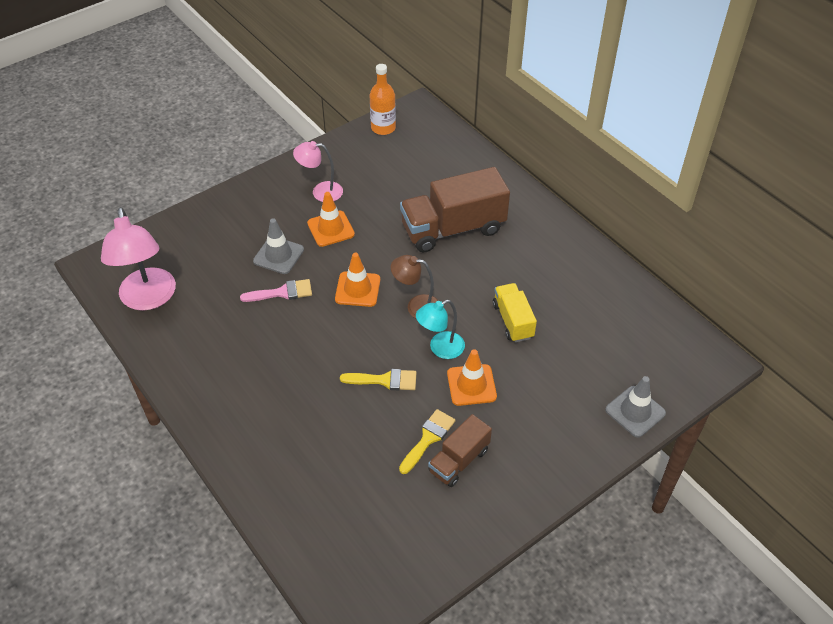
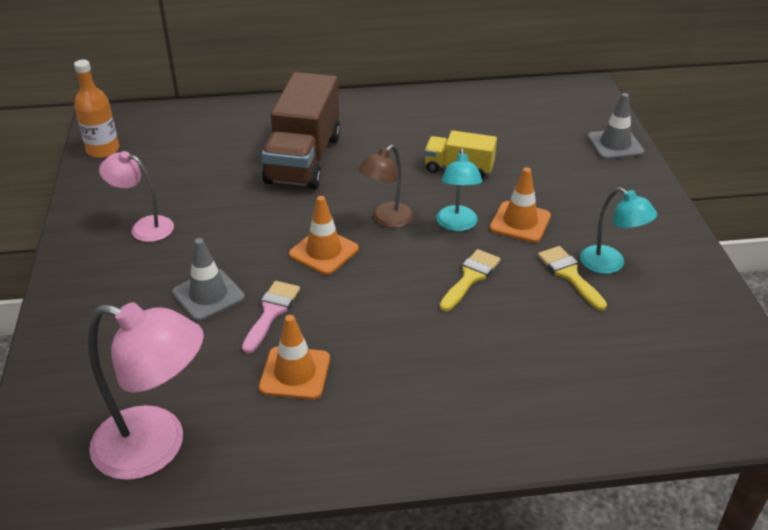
camera: 60 degrees left, 10 degrees down
pink lamp [293,141,343,202] -> pink lamp turned 75 degrees clockwise [99,151,174,242]
orange traffic cone [307,192,355,247] -> orange traffic cone moved to [259,315,330,400]
brown truck [428,414,492,487] -> turquoise lamp [580,187,657,274]

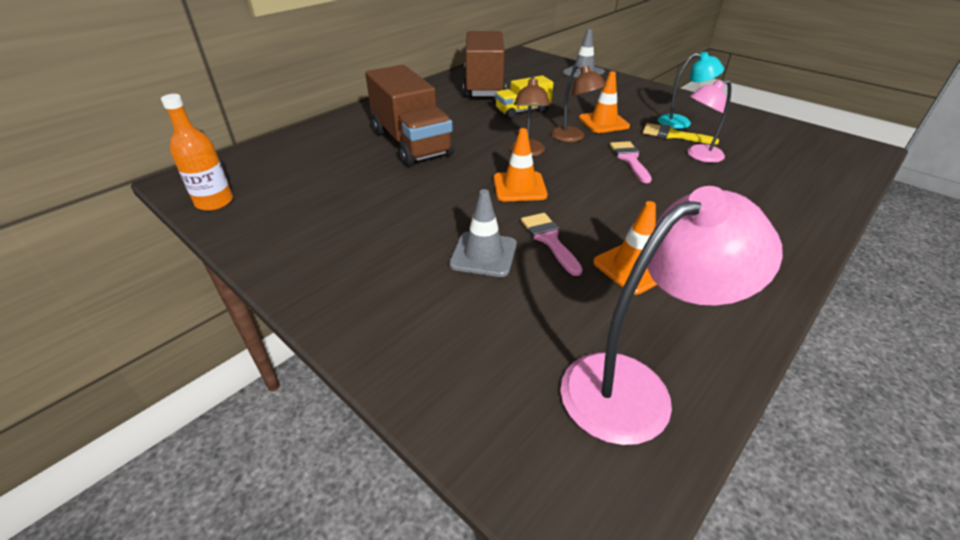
camera: 40 degrees left, 0 degrees up
pink lamp [99,151,174,242] -> pink lamp moved to [687,80,732,163]
turquoise lamp [436,148,482,231] -> brown lamp [551,64,606,142]
yellow brush [440,249,501,311] -> pink brush [610,141,652,183]
none -> brown truck [463,31,506,97]

